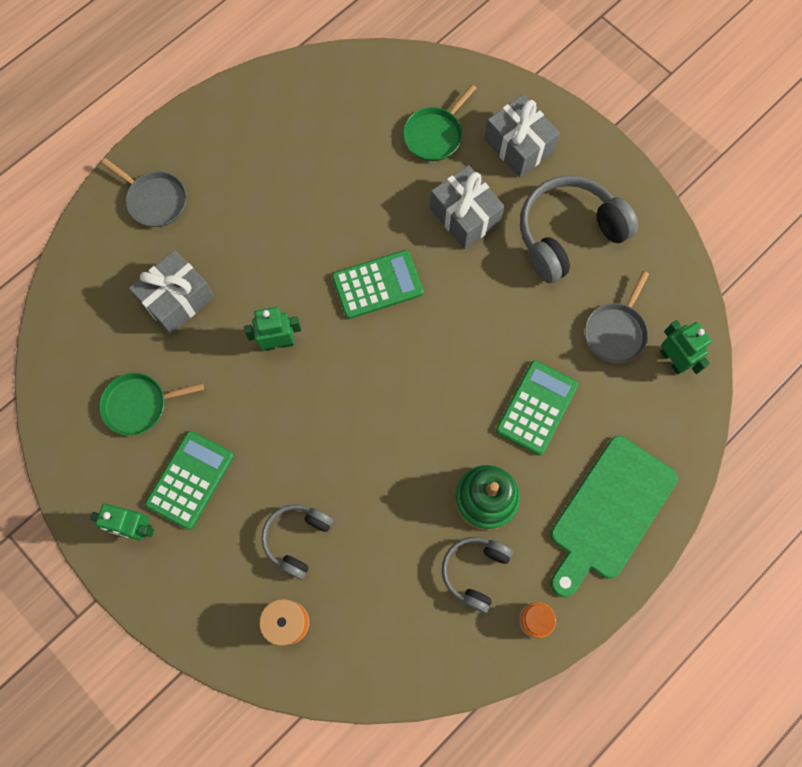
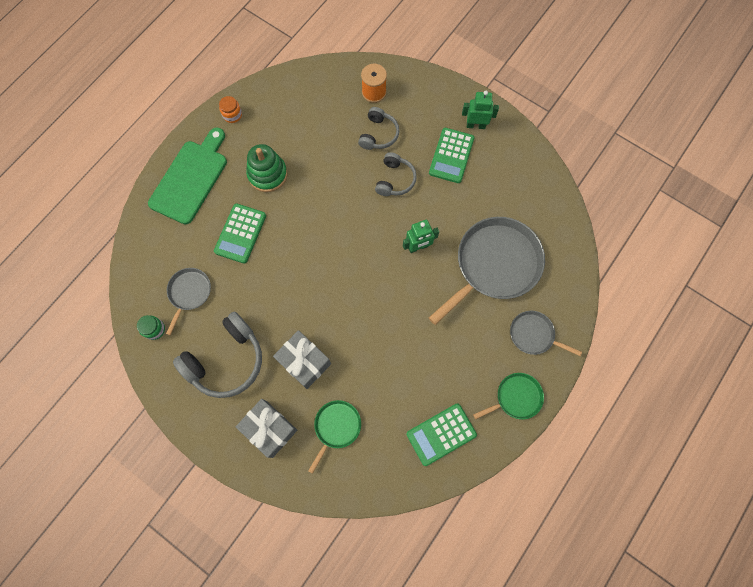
camera: 170 degrees right, 0 degrees up
green pan [99,373,204,436] -> green pan moved to [473,373,544,420]
grey gift [129,250,214,334] -> grey pan [429,217,545,325]
green calculator [332,250,423,319] -> green calculator moved to [406,403,477,466]
grey headphones [442,537,513,613] -> grey headphones moved to [375,152,417,196]
green robot [660,320,712,375] -> none
none -> green jar [137,315,165,340]

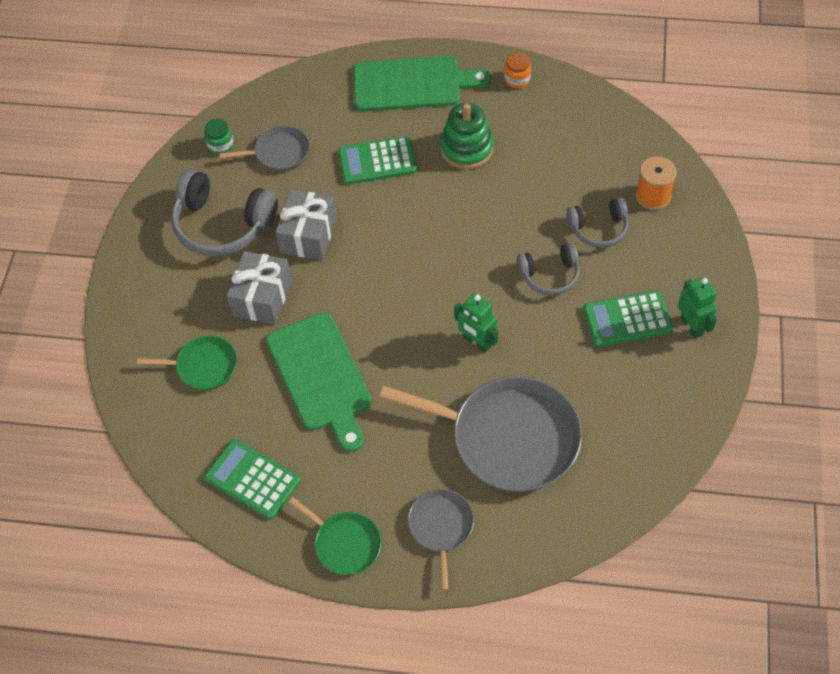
camera: 65 degrees right, 15 degrees down
grey gift [236,399,297,458] -> grey gift moved to [275,190,336,260]
none -> green cutting board [266,312,372,452]

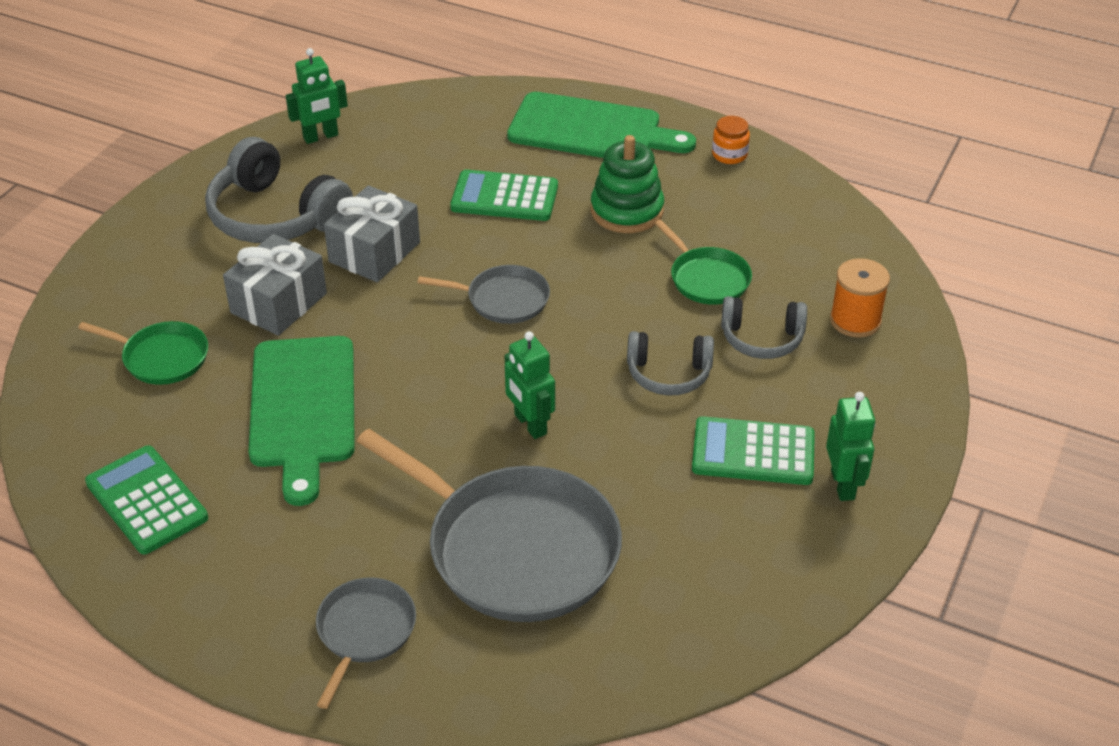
camera: 15 degrees right, 15 degrees down
green jar [204,119,234,155] -> green robot [286,48,348,144]
grey pan [220,126,310,171] -> grey pan moved to [418,265,550,324]
green pan [288,497,381,575] -> green pan moved to [654,220,752,305]

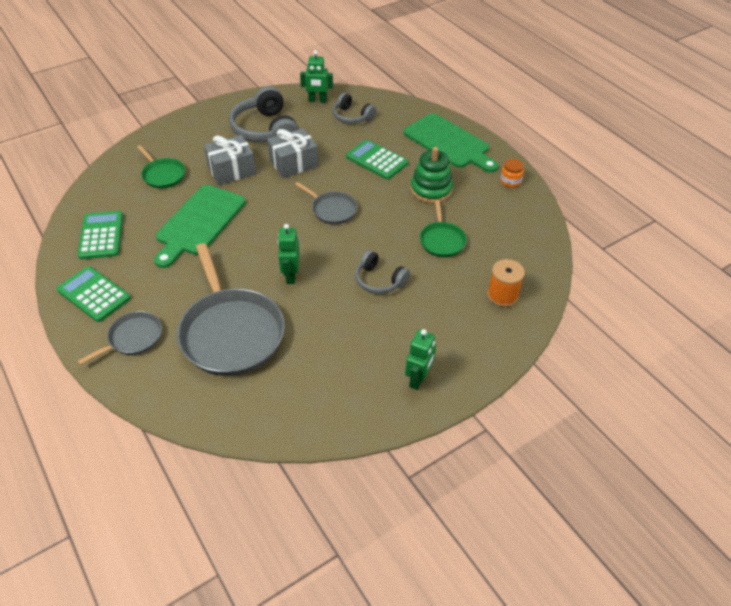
camera: 30 degrees right, 5 degrees up
green calculator [692,416,815,485] -> green calculator moved to [57,266,131,322]
grey headphones [721,296,807,359] -> grey headphones moved to [333,93,376,124]

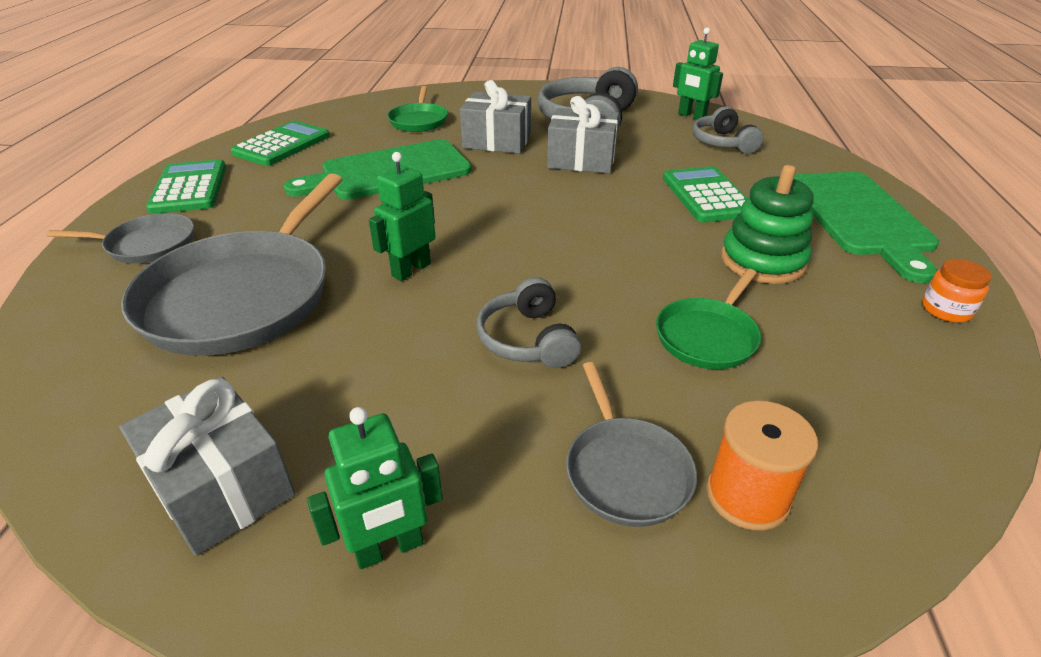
camera: 40 degrees right, 10 degrees down
grey pan [295,182,357,224] -> grey pan moved to [566,362,697,527]
none -> grey gift [119,377,295,556]

